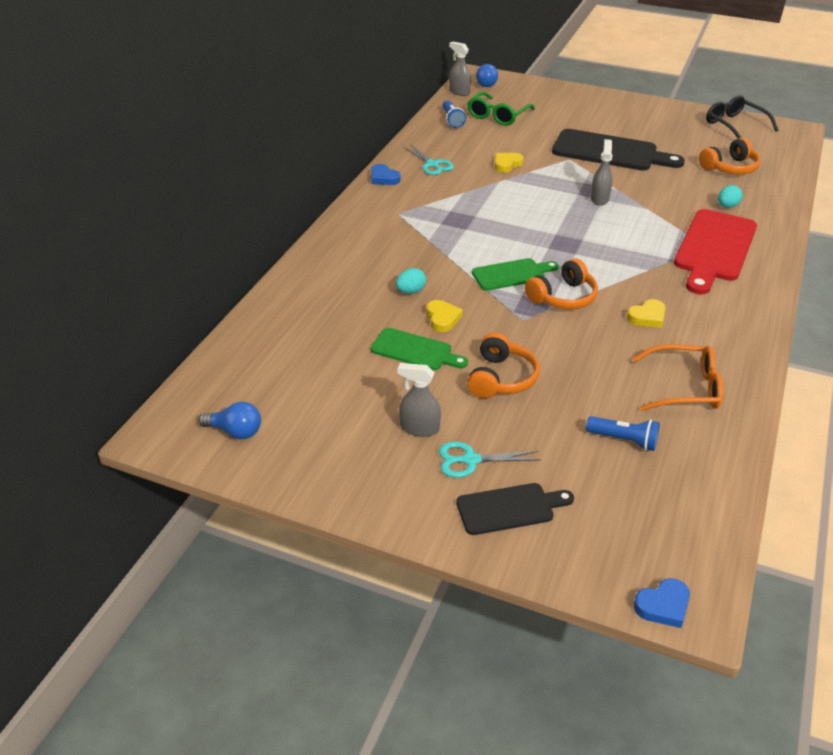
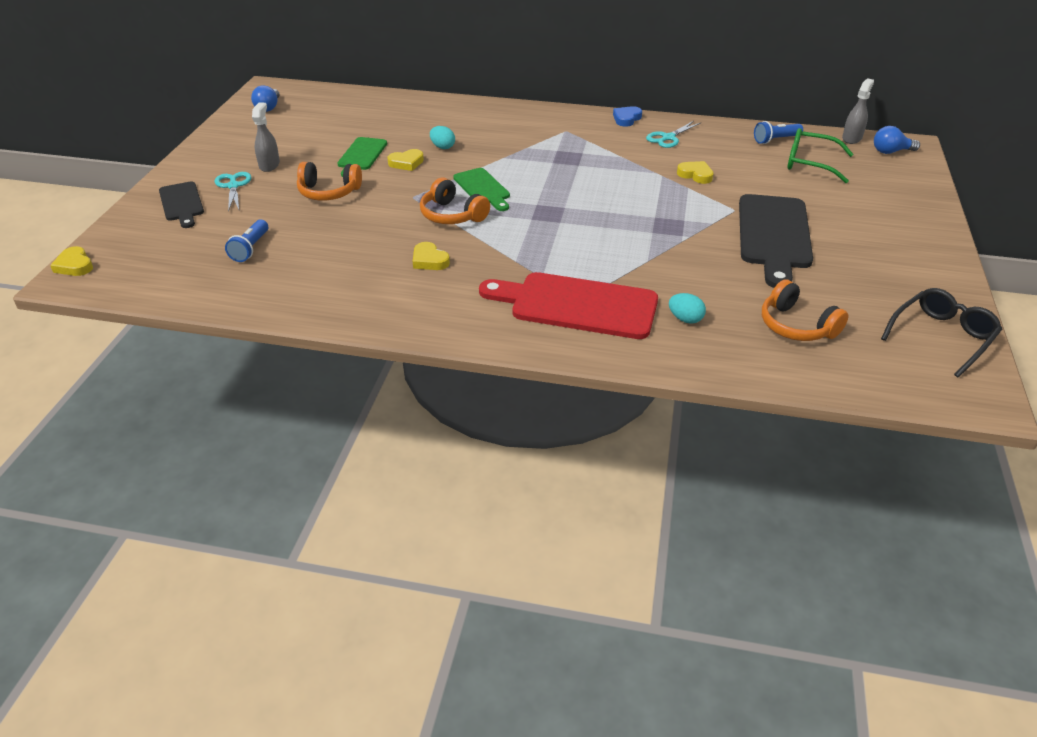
camera: 80 degrees right, 0 degrees up
grey spray bottle [590,139,613,206] -> none
orange glasses [632,344,723,411] -> none
blue heart [634,578,690,628] -> yellow heart [50,246,93,276]

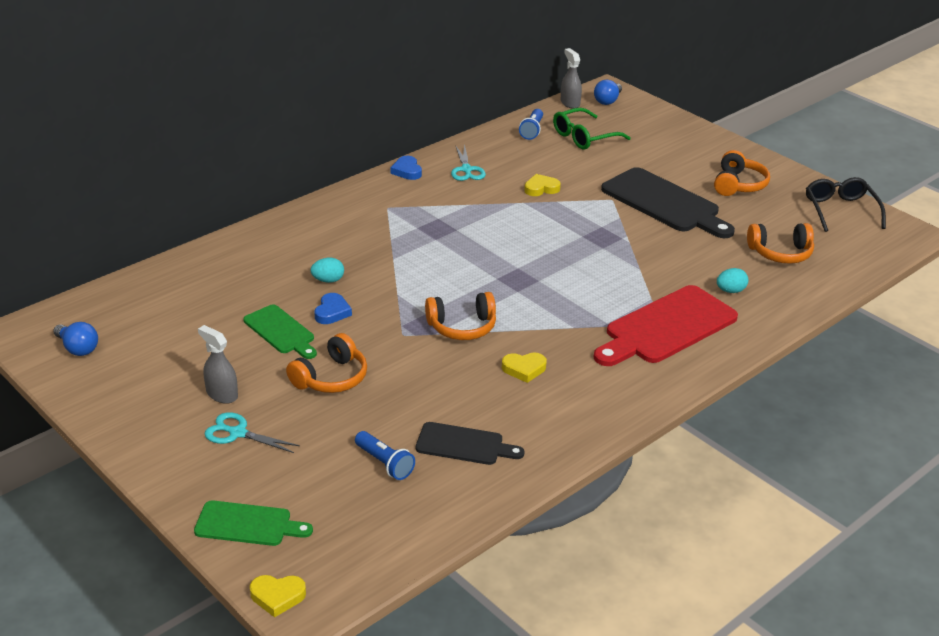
camera: 55 degrees left, 5 degrees down
black cutting board [159,182,204,228] -> black cutting board moved to [416,422,524,465]
yellow heart [387,149,424,171] -> blue heart [314,293,352,324]
green cutting board [453,168,510,211] -> green cutting board moved to [194,500,313,546]
none -> orange headphones [714,150,770,196]

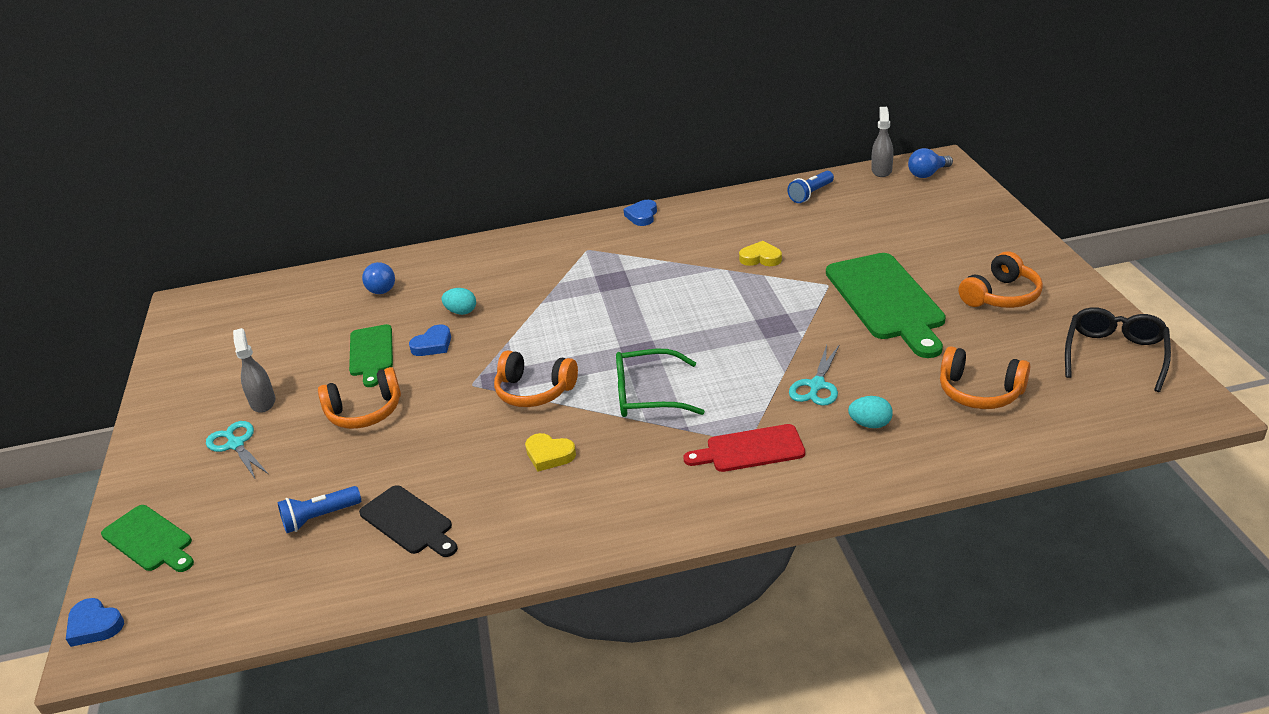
camera: 35 degrees right, 0 degrees up
blue light bulb [53,322,98,356] -> blue light bulb moved to [362,262,395,294]
yellow heart [250,575,306,618] -> blue heart [66,598,124,647]
blue flashlight [355,431,415,480] -> blue flashlight turned 75 degrees clockwise [277,486,361,533]
turquoise scissors [451,144,486,181] -> turquoise scissors moved to [789,345,839,406]
green glasses [553,108,631,149] -> green glasses moved to [616,349,705,417]
red cutting board [594,285,738,366] -> red cutting board [684,424,805,472], size x0.57
black cutting board [601,167,735,238] -> green cutting board [826,253,946,358]

